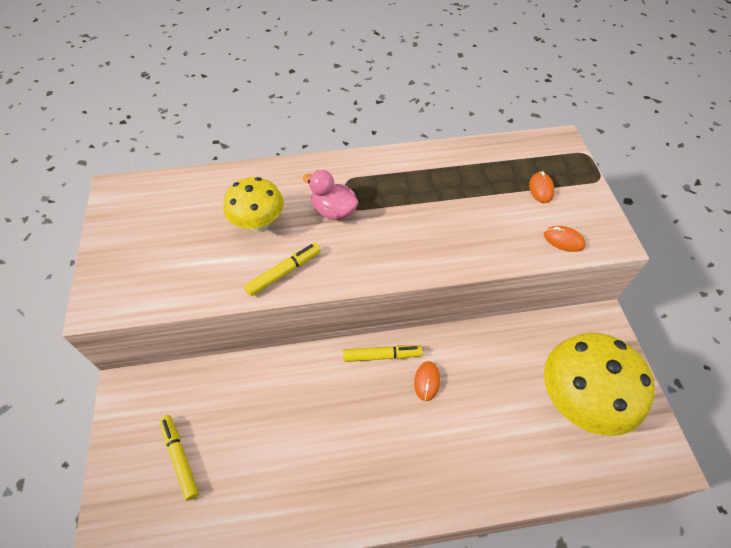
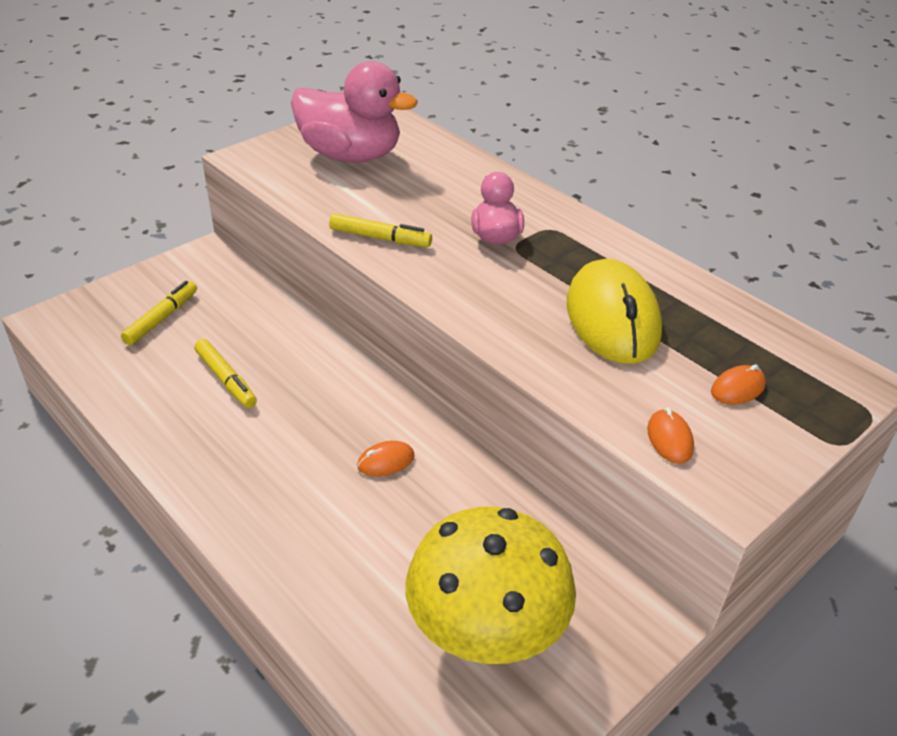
camera: 55 degrees right, 15 degrees down
yellow mushroom [223,177,284,232] -> none
yellow marker [343,345,423,362] -> yellow marker moved to [194,339,257,408]
none -> pink duck [291,61,418,163]
none -> yellow mouse [567,259,662,364]

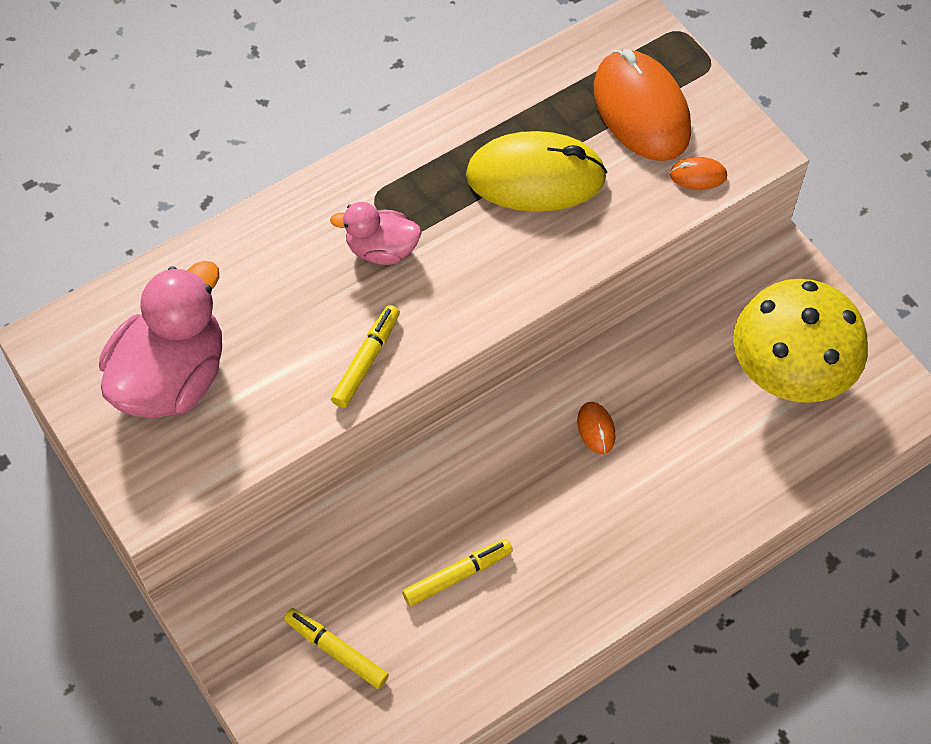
camera: 80 degrees left, 20 degrees up
orange mouse [711,364,766,405] -> orange mouse [594,49,691,161], size x2.43

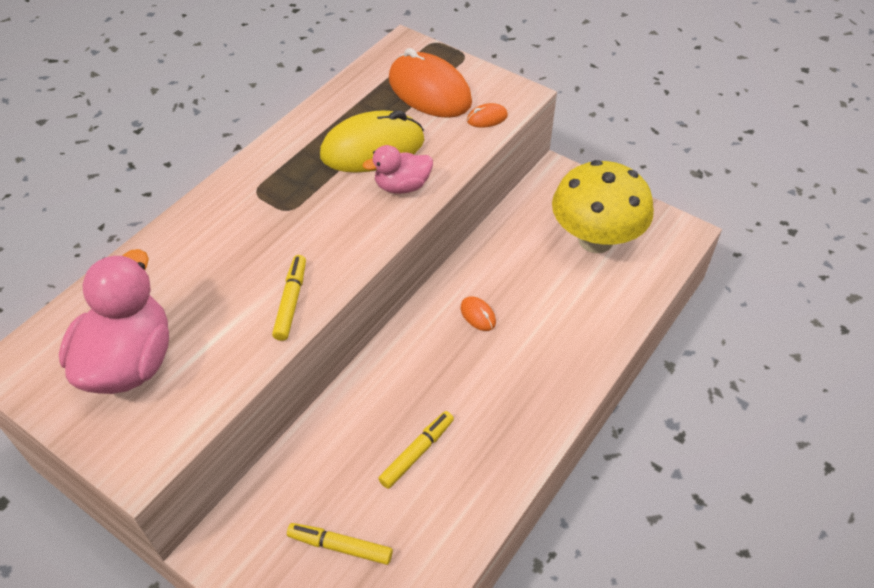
camera: 20 degrees left, 10 degrees down
pink duck [330,202,421,265] -> pink duck moved to [363,145,433,194]

